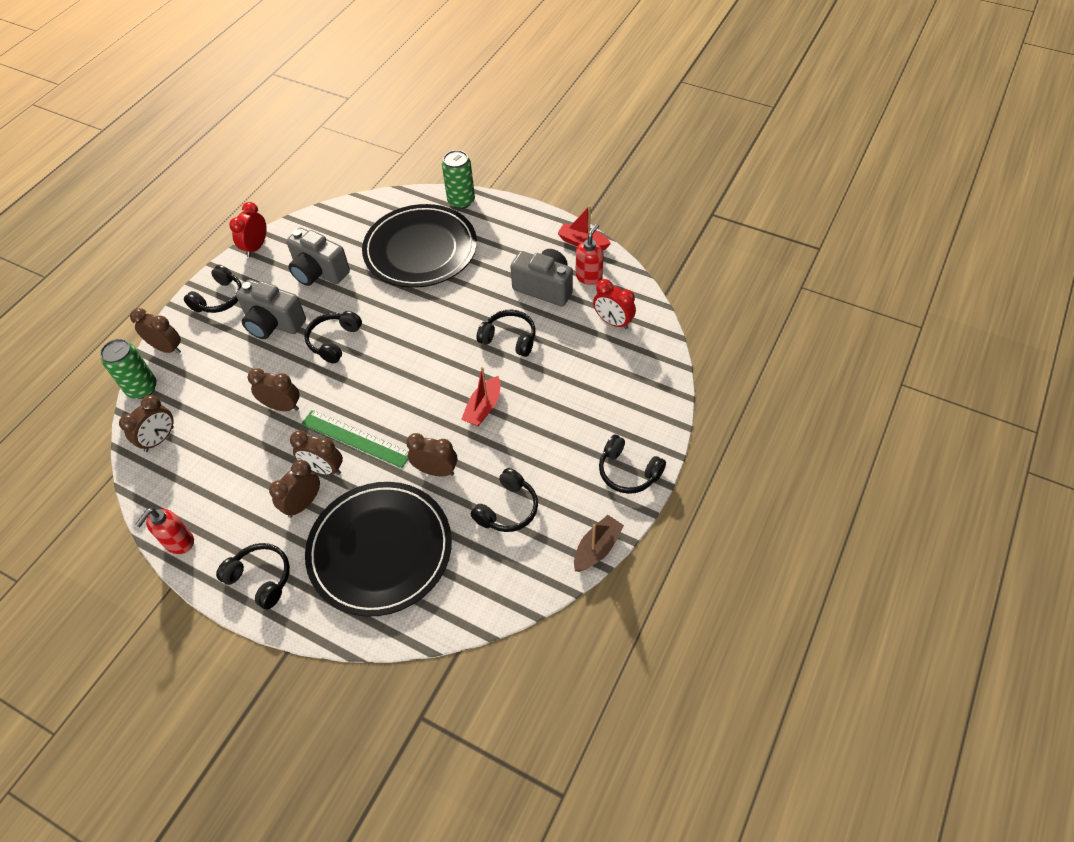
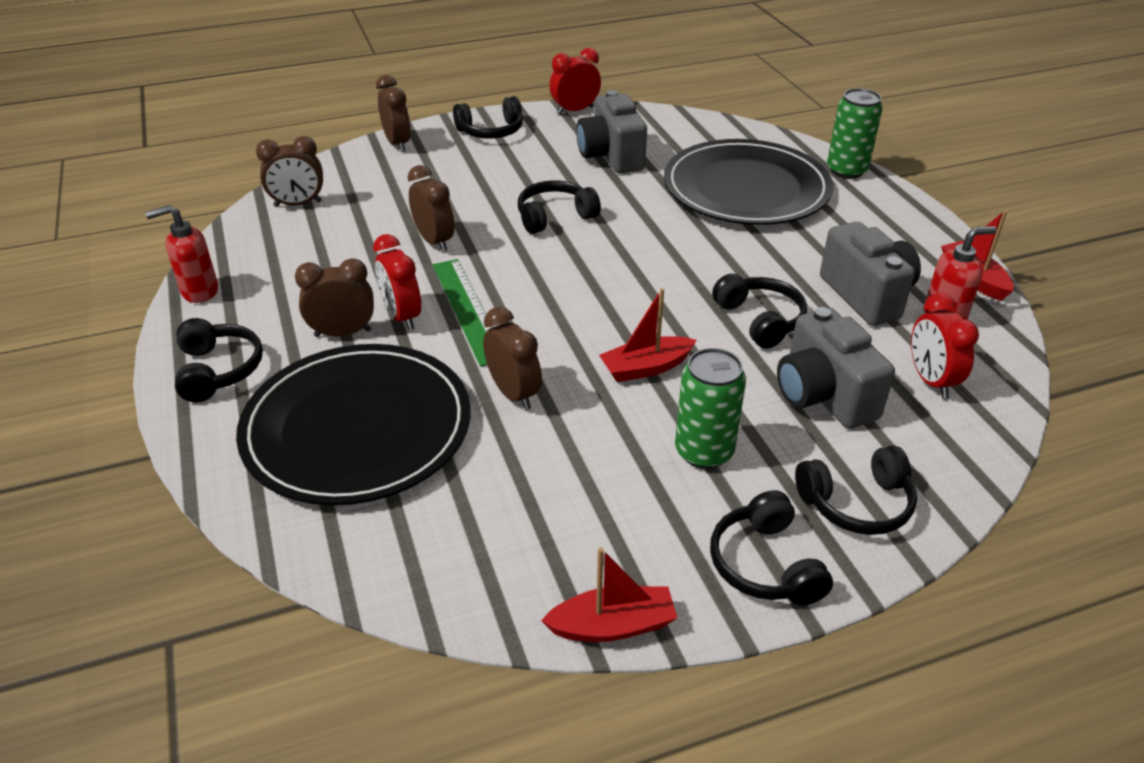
camera: 40 degrees right, 15 degrees down
green can [100,339,157,399] -> green can moved to [675,348,746,469]
grey camera [236,280,306,339] -> grey camera moved to [777,307,895,429]
brown clock [290,430,343,475] -> red clock [373,234,421,330]
black headphones [471,468,538,532] -> black headphones moved to [795,446,917,535]
brown boat [574,515,624,572] -> red boat [541,548,677,642]

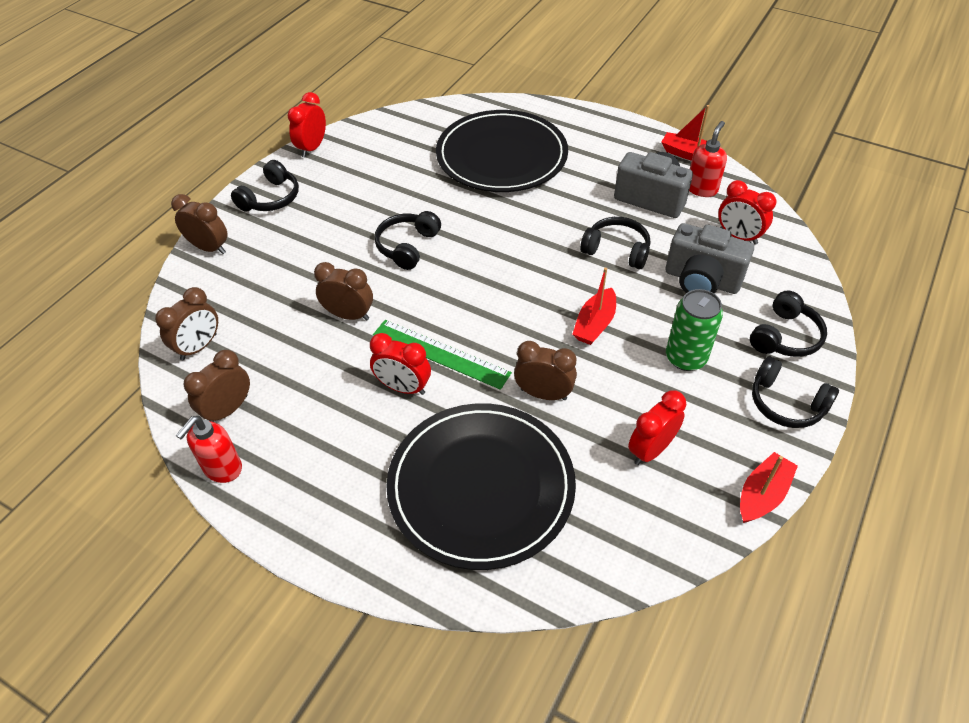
camera: 40 degrees left, 10 degrees up
black headphones [175,318,263,402] -> none
brown clock [295,258,374,337] -> brown clock moved to [183,350,250,422]
grey camera [577,90,647,173] -> none
green can [827,88,883,179] -> none
none -> red clock [628,390,686,465]

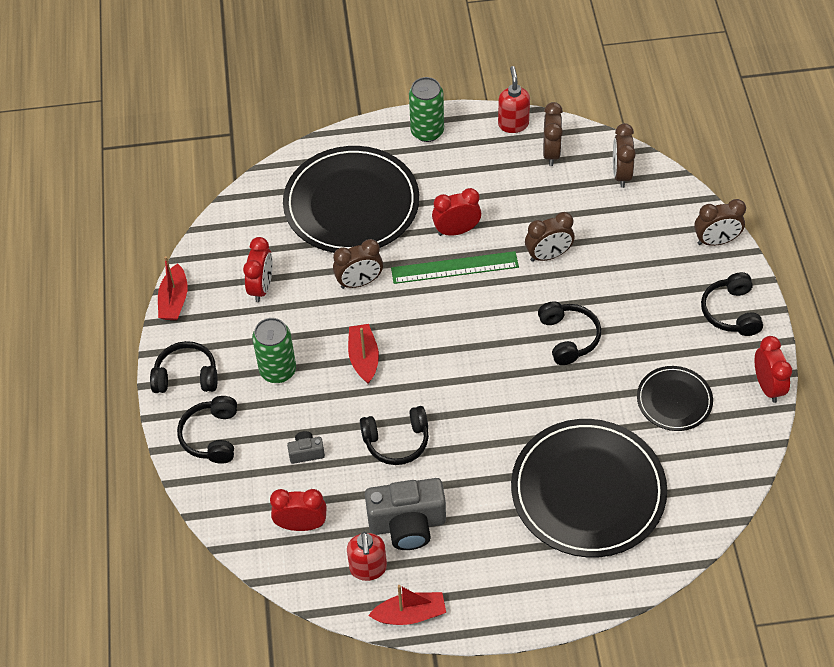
camera: 145 degrees right, 5 degrees up
grey camera [666,223,754,294] -> grey camera [287,431,325,464], size x0.47
none -> green can [409,77,444,142]
none -> black plate [637,366,713,431]

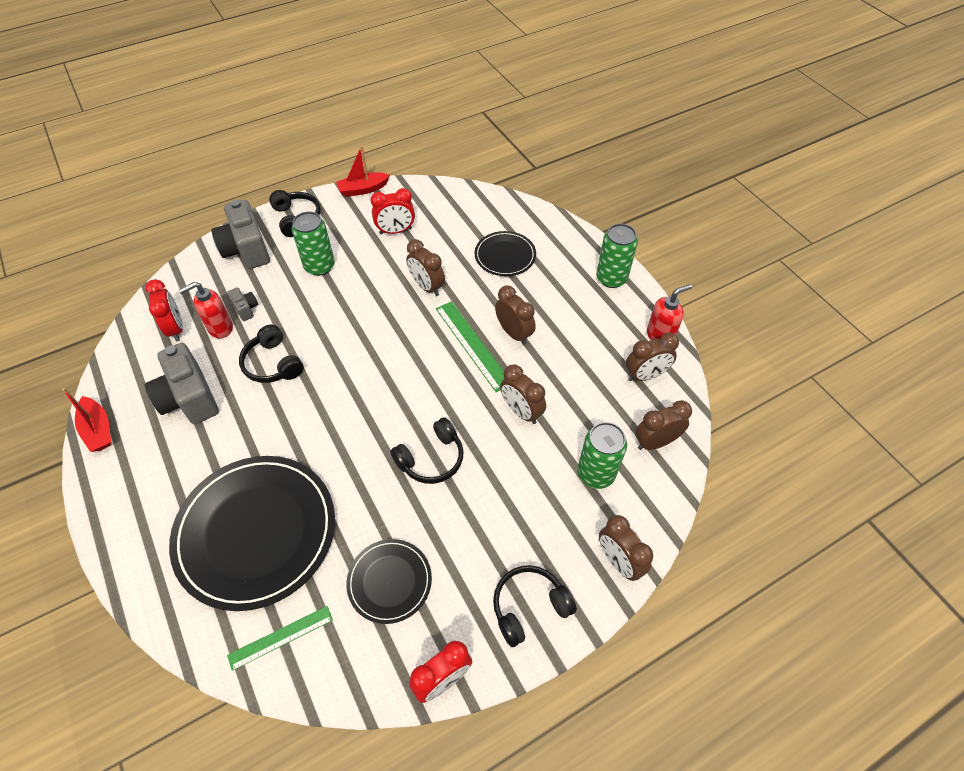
camera: 65 degrees right, 0 degrees up
black headphones [177,396,237,464] -> grey camera [211,200,270,269]
black plate [283,146,419,253] -> black plate [474,231,536,276], size x0.51
red soap dispenser [347,532,387,581] -> red soap dispenser moved to [178,282,233,338]
red boat [348,324,379,384] -> none
red clock [432,188,481,236] -> brown clock [495,285,536,345]
none -> green ruler [227,606,333,671]
none -> green can [577,422,627,489]

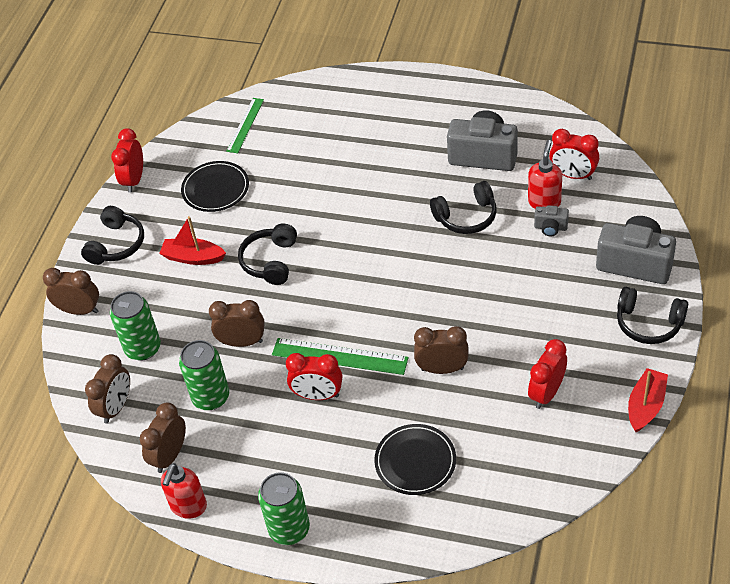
camera: 140 degrees right, 5 degrees down
red boat [62,388,112,452] -> red boat moved to [159,216,226,265]
black plate [169,456,335,611] -> none
black headphones [239,325,304,383] -> black headphones turned 150 degrees clockwise [430,181,497,234]
green can [292,211,335,276] -> green can moved to [179,340,229,410]
brown clock [495,285,536,345] -> red clock [286,353,342,400]

